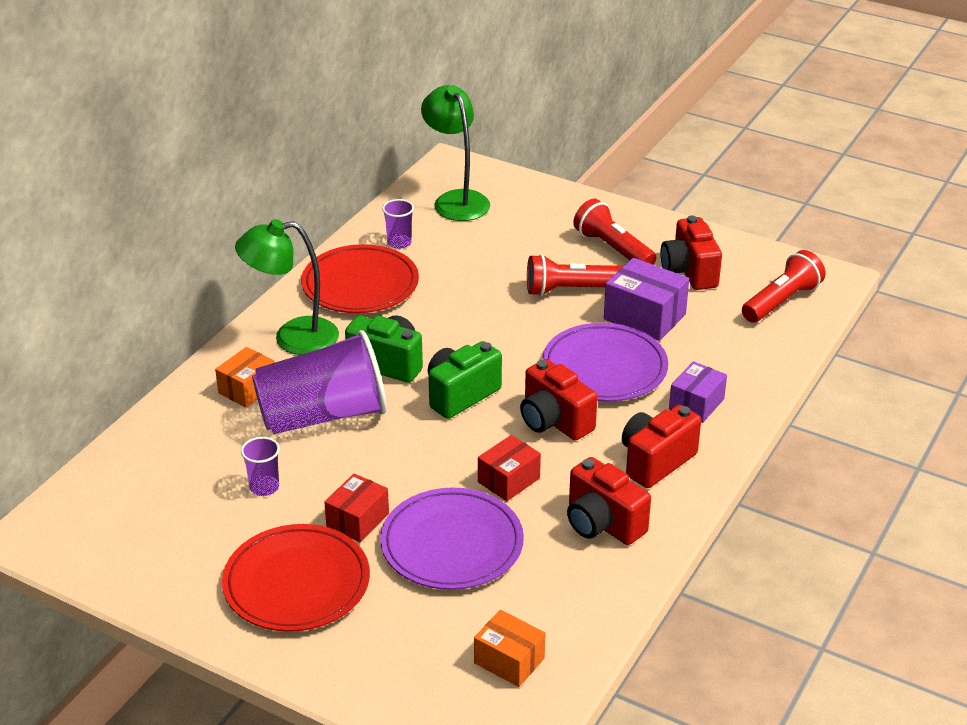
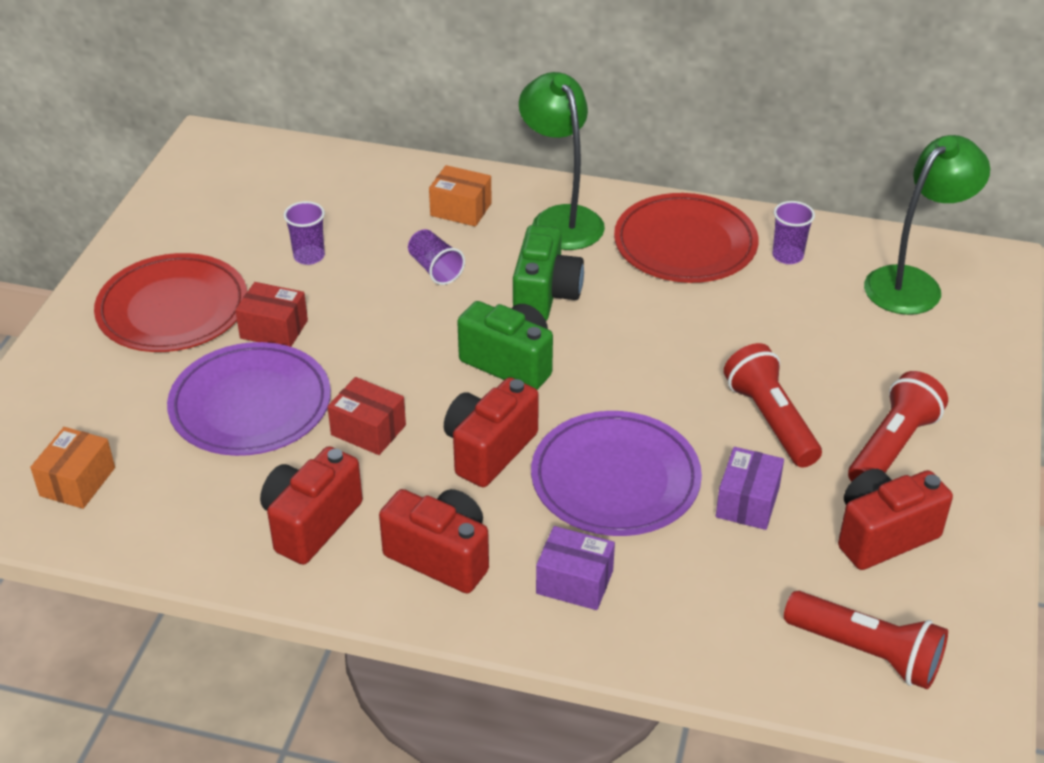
camera: 75 degrees right, 5 degrees up
purple cup [252,330,387,434] -> purple cup [408,229,465,285], size x0.42
purple box [604,258,689,341] -> purple box [716,447,784,530], size x0.66

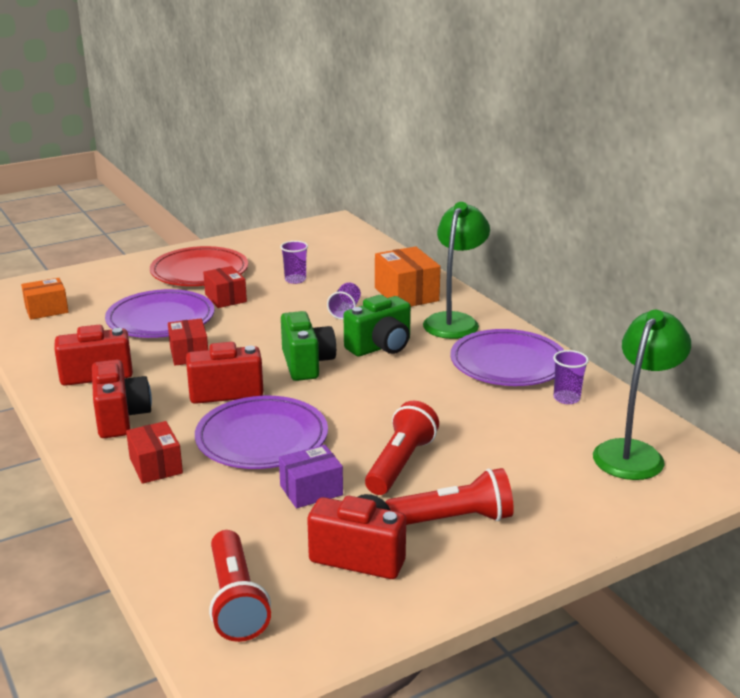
camera: 45 degrees right, 15 degrees down
orange box [429,165,492,226] -> orange box [375,246,441,306], size x1.51
purple box [536,526,615,610] -> red box [126,421,183,484]
red plate [614,193,759,283] -> purple plate [450,329,564,386]
green lamp [864,135,990,315] -> green lamp turned 60 degrees counterclockwise [593,310,691,480]

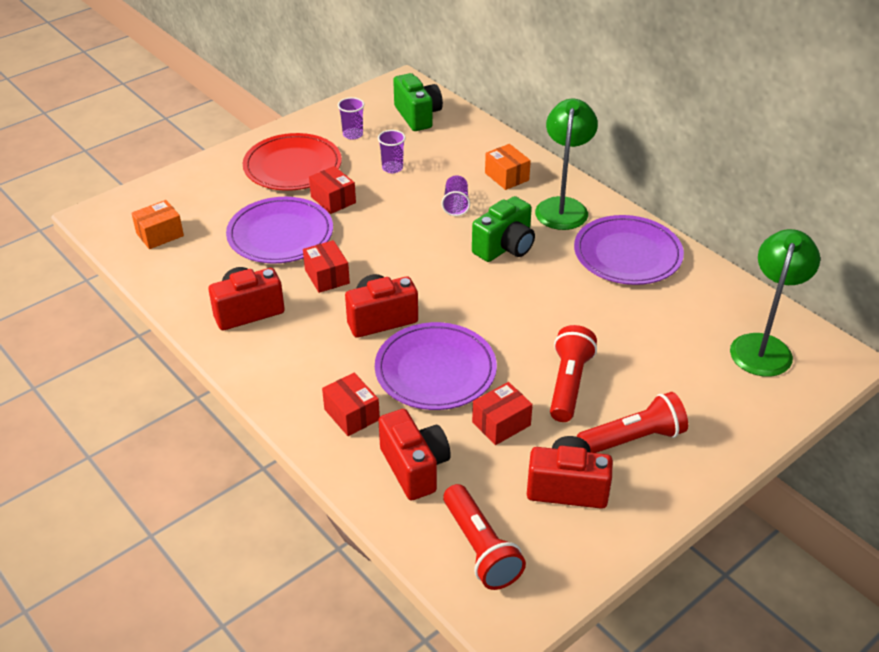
camera: 10 degrees left, 15 degrees up
red camera [92,360,152,438] -> red camera moved to [378,409,451,500]
purple box [279,445,343,508] -> red box [472,382,533,445]
green camera [281,311,336,381] -> green camera moved to [393,73,443,131]
orange box [375,246,441,306] -> orange box [485,144,531,190], size x0.66
purple cup [553,350,589,404] -> purple cup moved to [338,97,364,140]

